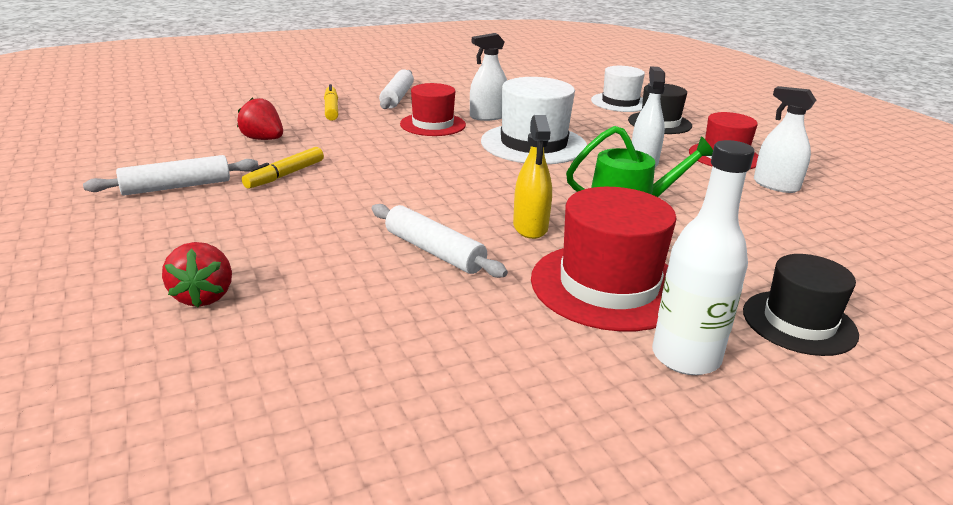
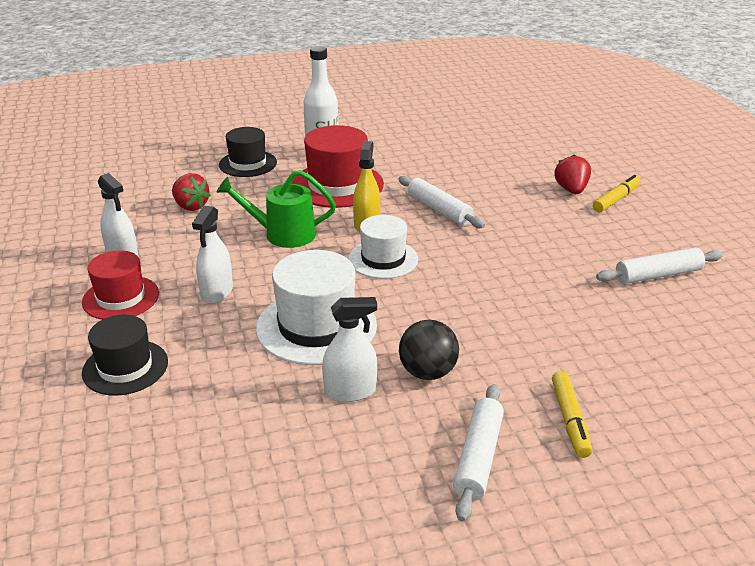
camera: 170 degrees left, 5 degrees up
red strawberry [237,98,283,140] -> red strawberry moved to [172,173,211,211]
yellow marker [242,147,324,189] -> yellow marker moved to [593,175,641,212]
red hat [400,83,466,136] -> black ball [399,320,459,380]
white hat [591,66,645,112] -> white hat moved to [349,215,418,279]

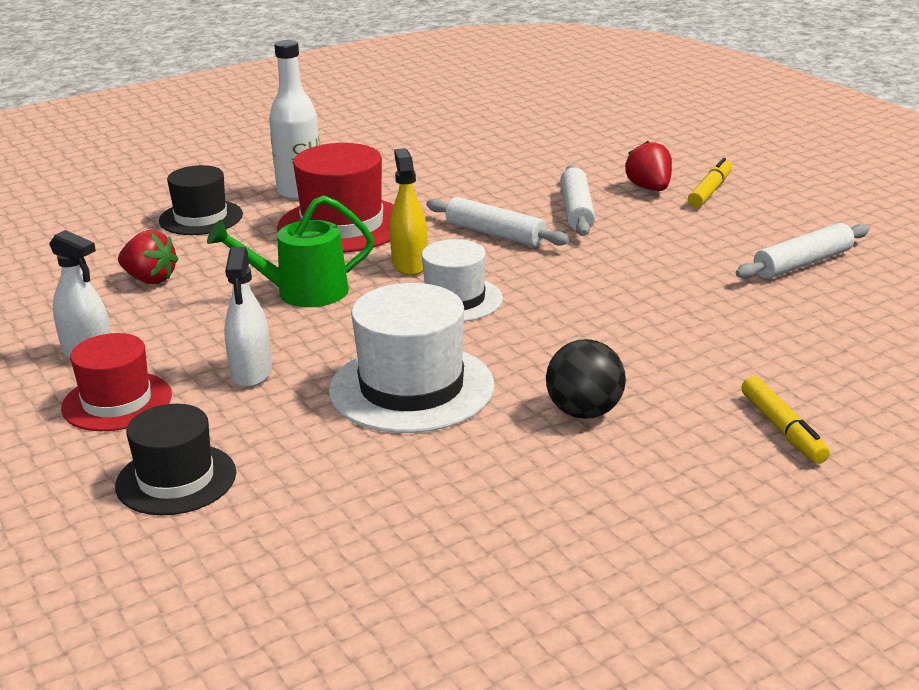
camera: 15 degrees left, 5 degrees down
white spray bottle [322,297,377,402] -> none
white rolling pin [453,384,504,521] -> white rolling pin moved to [560,165,595,236]

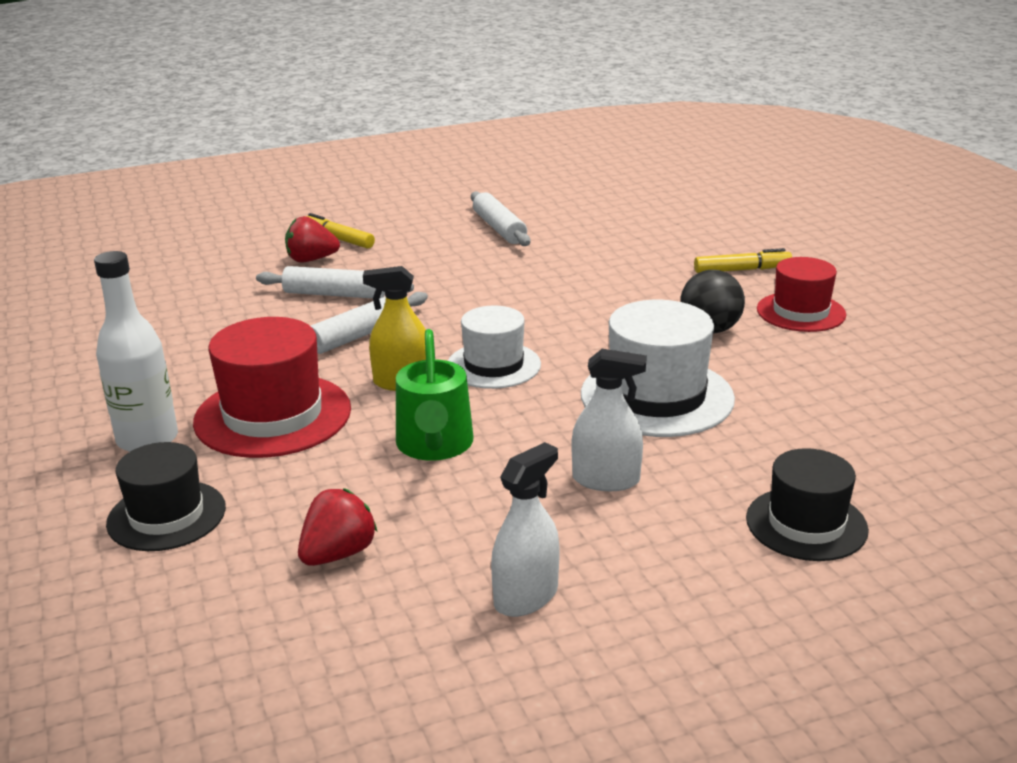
camera: 80 degrees left, 0 degrees up
red hat [61,333,172,431] -> red hat moved to [757,257,846,332]

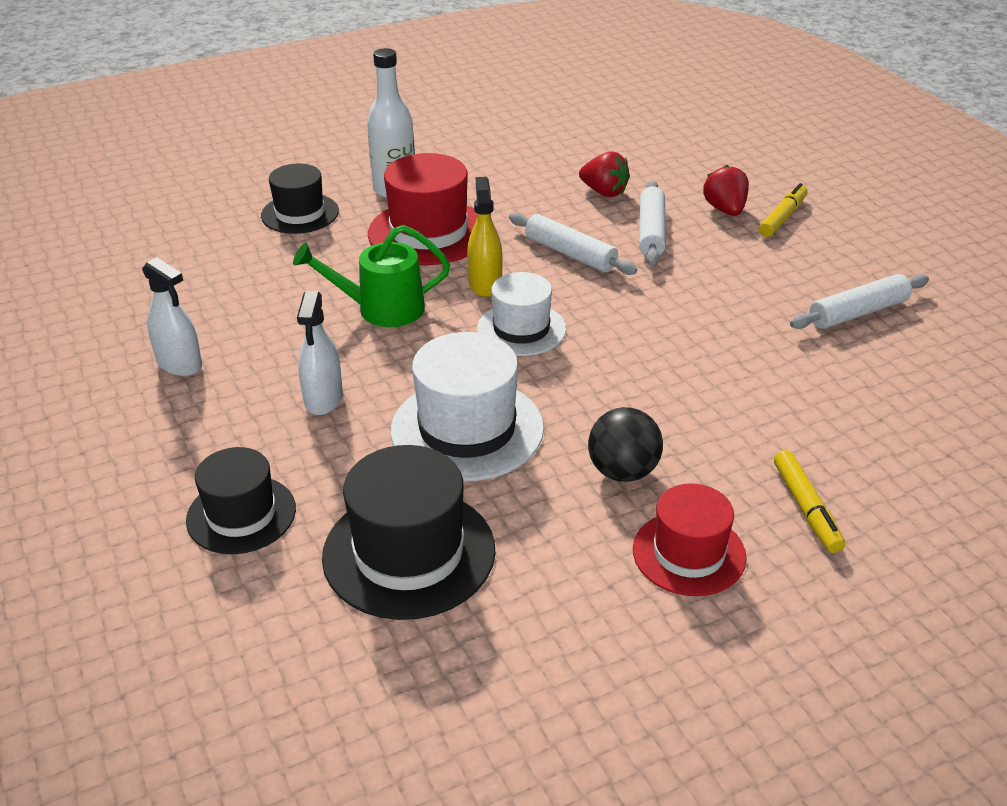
camera: 85 degrees right, 10 degrees up
red strawberry [298,488,377,566] -> red strawberry moved to [579,151,630,197]
none -> black hat [322,445,496,620]

